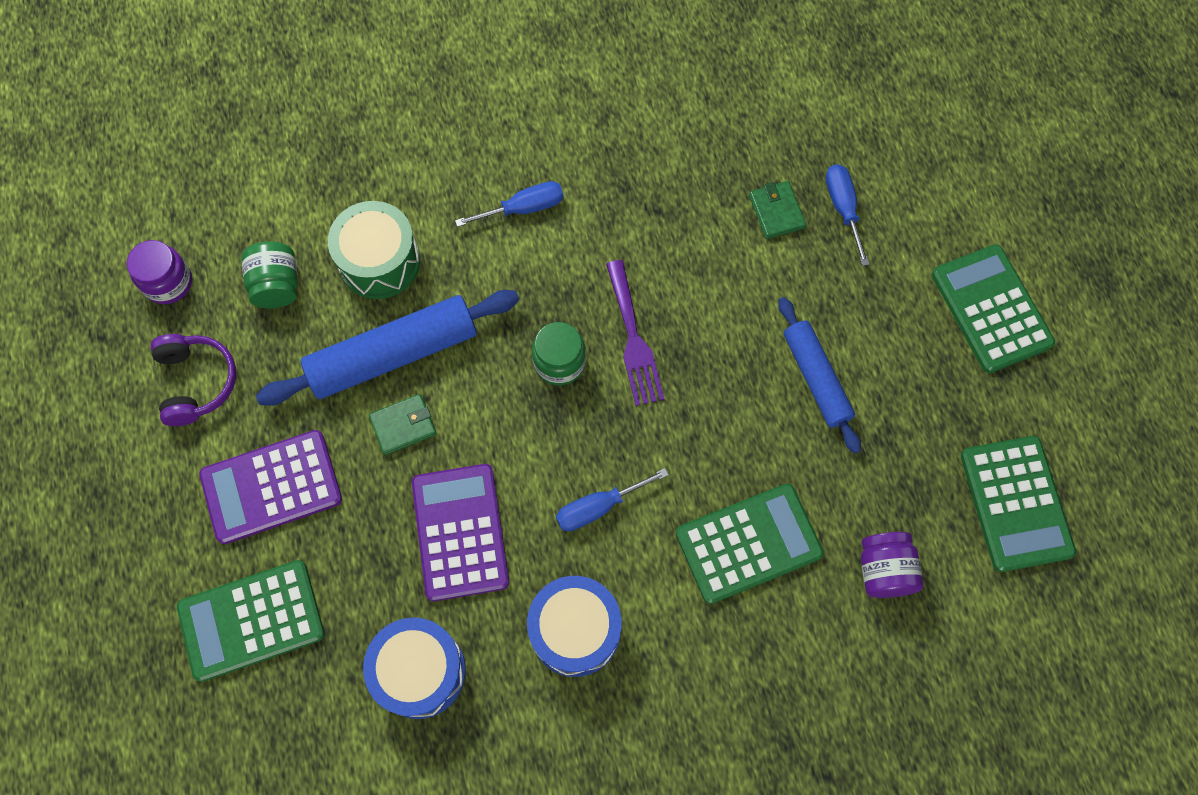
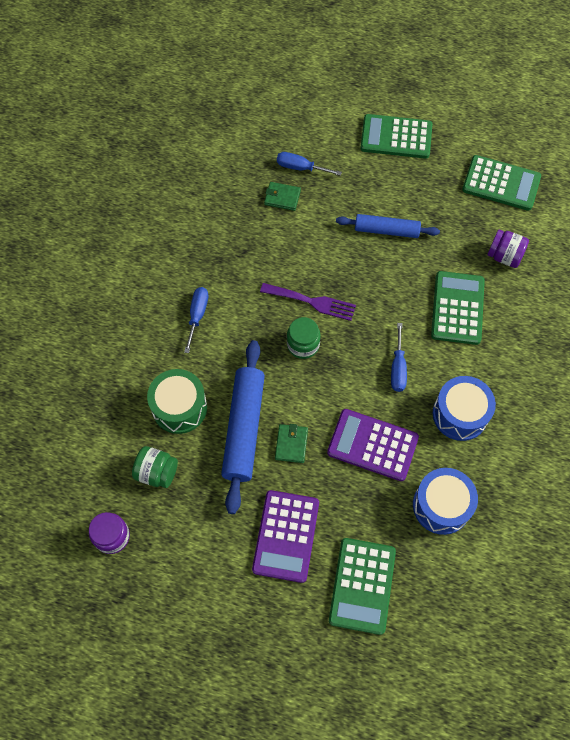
camera: 60 degrees left, 5 degrees down
purple headphones [151,334,236,426] -> none

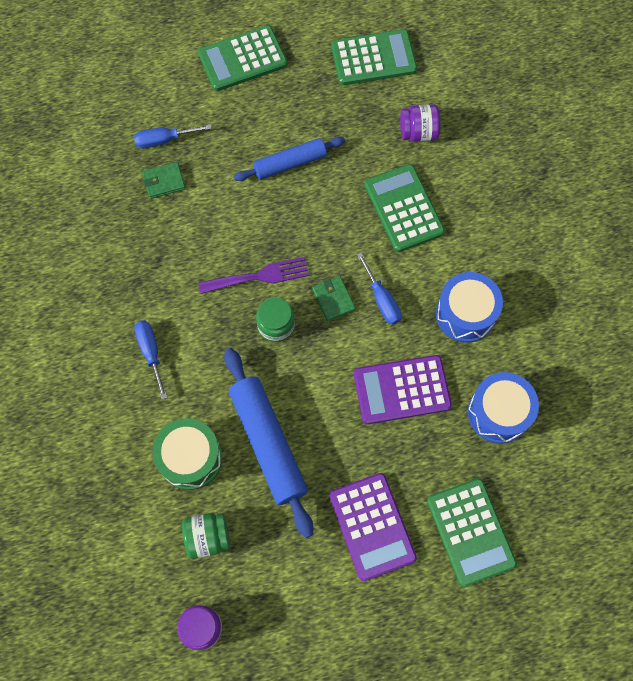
camera: 30 degrees left, 5 degrees up
green wallet [275,424,308,463] -> green wallet moved to [312,276,356,322]

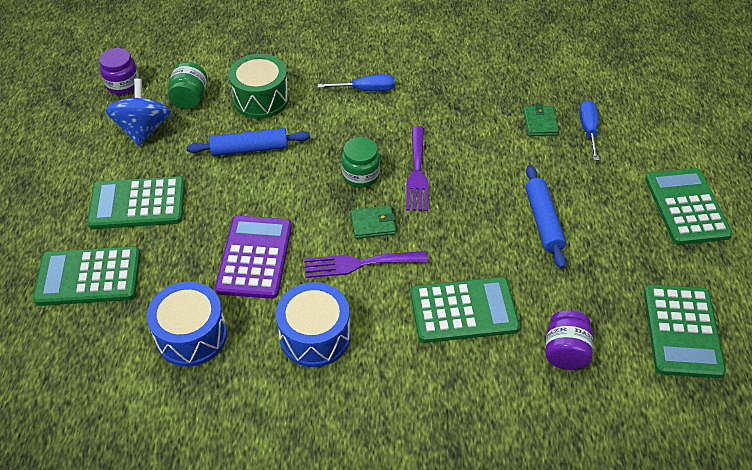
camera: 105 degrees right, 20 degrees down
blue rolling pin [224,348,313,538] -> blue rolling pin [186,128,310,156], size x0.64
purple calculator [329,473,417,581] -> green calculator [87,176,185,229]
blue screwdriver [357,252,401,325] -> purple fork [304,251,428,278]
none -> blue spinning top [105,79,171,146]

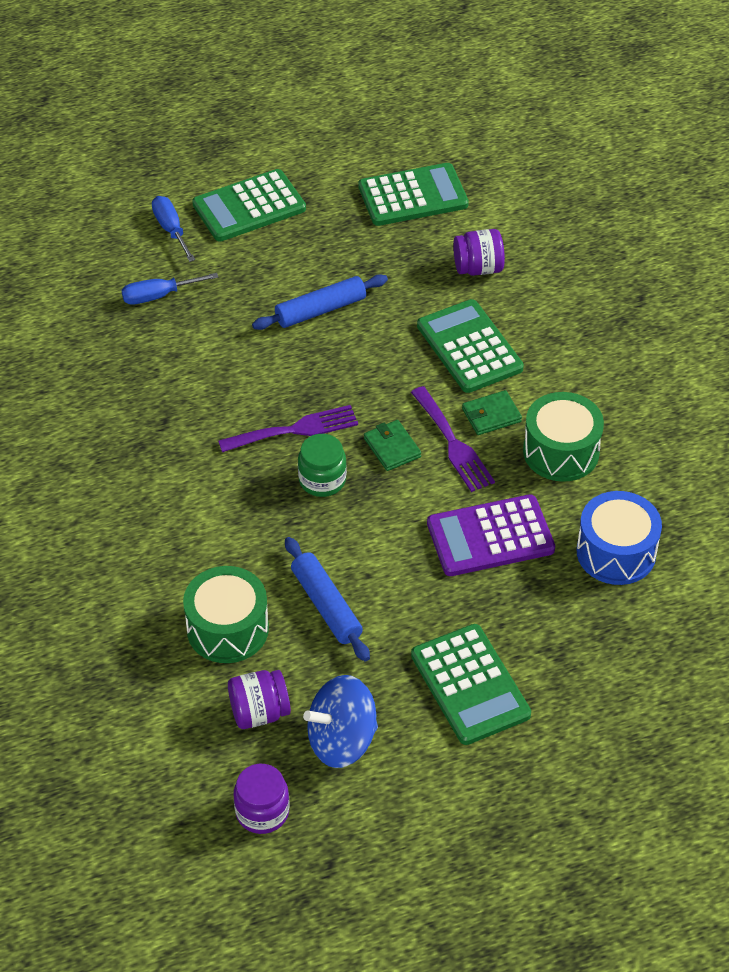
camera: 110 degrees left, 0 degrees up
green calculator [33,246,140,306] -> none
green jar [168,62,207,109] -> purple jar [228,670,291,729]
blue drum [276,282,350,367] -> green drum [523,392,604,482]
blue screwdriver [318,74,395,91] -> blue screwdriver moved to [152,196,195,262]
green wallet [523,104,559,136] -> green wallet moved to [462,390,522,435]

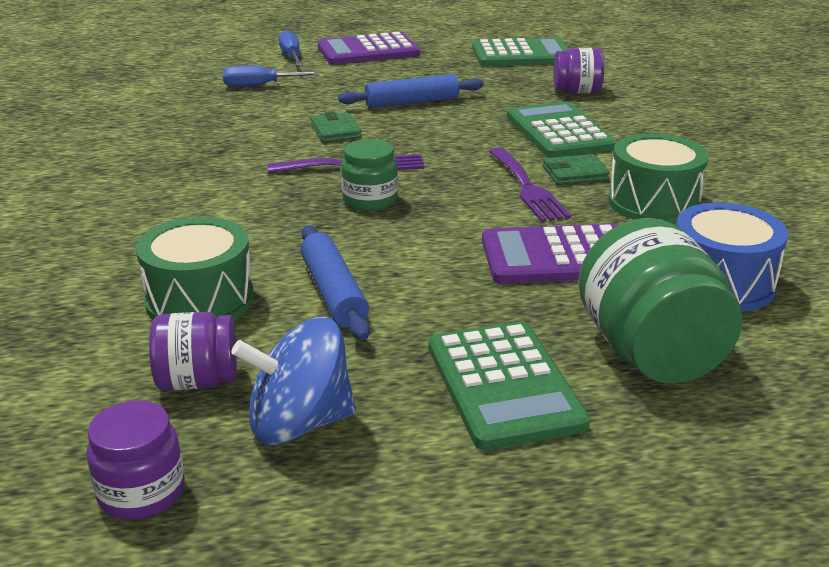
camera: 10 degrees right, 20 degrees down
green calculator [192,169,306,242] -> purple calculator [318,32,420,65]
green wallet [364,420,421,471] -> green wallet moved to [311,111,362,142]
none -> green jar [578,218,743,384]

